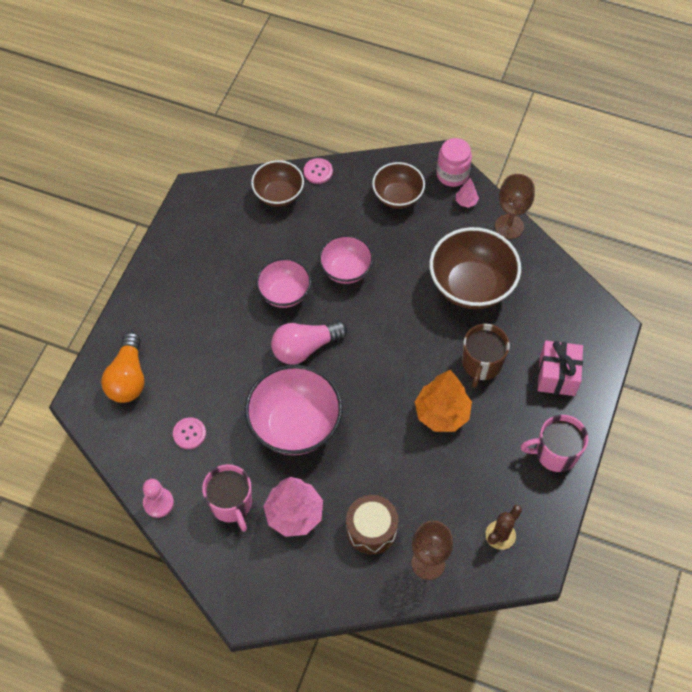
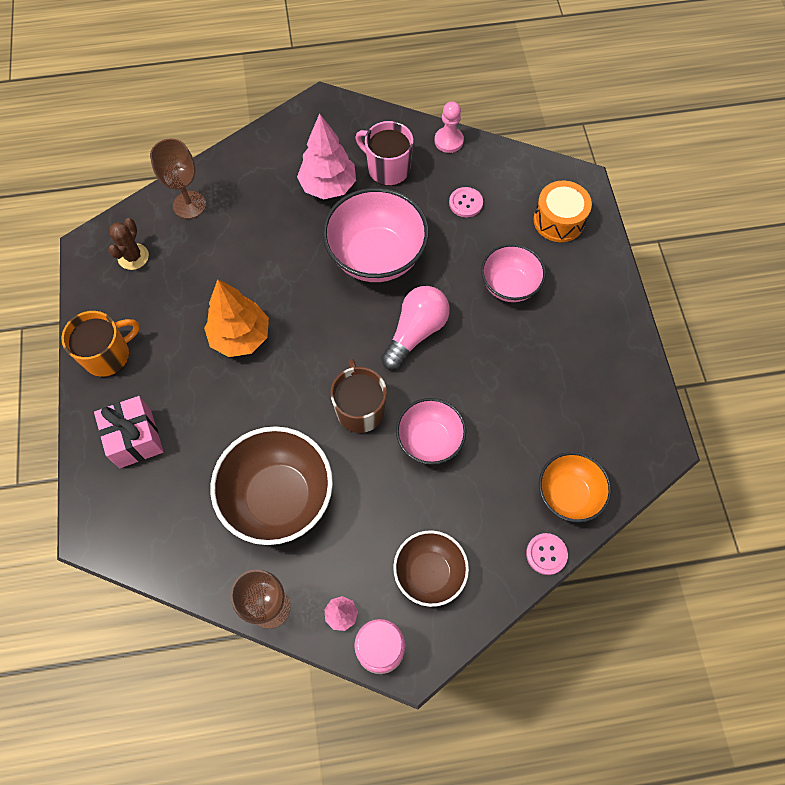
camera: 150 degrees right, 5 degrees up
orange light bulb [101,332,144,403] -> orange drum [534,181,592,242]
brown bowl [251,160,304,207] -> orange bowl [539,452,611,522]
pink bowl [256,258,311,308] -> pink bowl moved to [481,244,546,302]
brown drum [346,495,398,554] -> none
brown mug [462,324,510,388] -> brown mug moved to [330,359,387,433]
pink mug [521,415,588,472] -> orange mug [61,311,140,377]

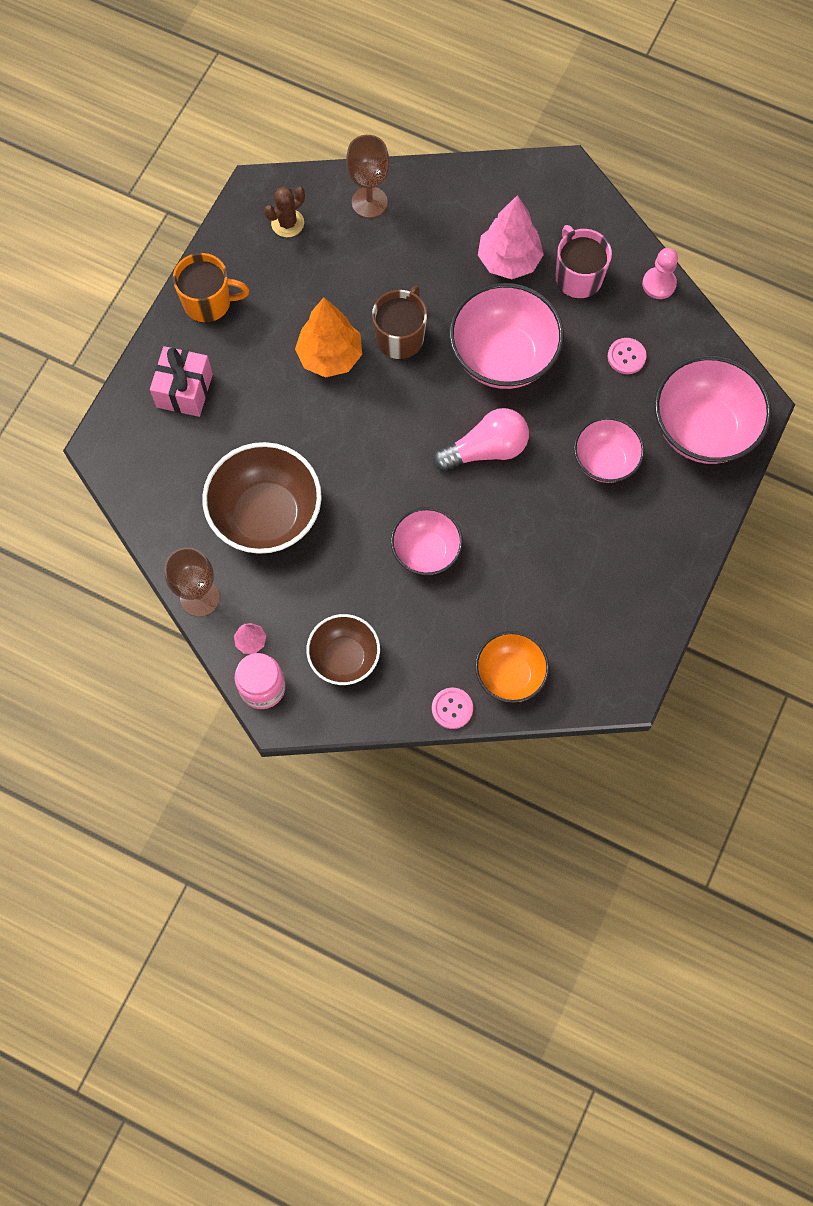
camera: 35 degrees right, 5 degrees up
brown mug [330,359,387,433] -> brown mug moved to [372,286,427,359]
orange drum [534,181,592,242] -> pink bowl [655,356,771,464]

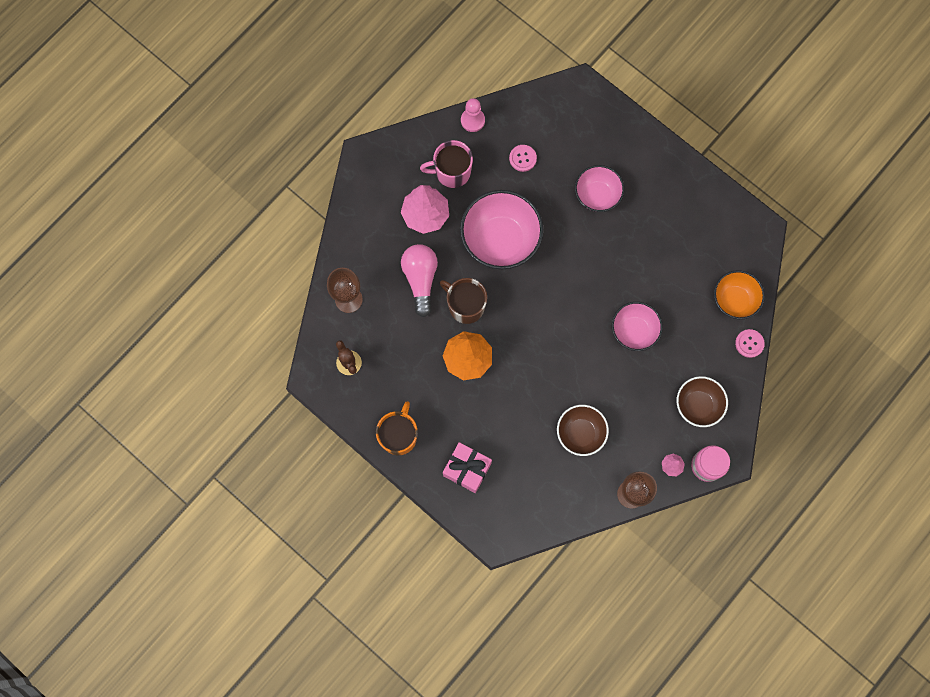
camera: 75 degrees left, 5 degrees up
brown bowl [202,442,322,554] -> brown bowl [557,405,609,456], size x0.61
pink light bulb [433,408,529,471] -> pink light bulb moved to [401,244,438,317]
pink bowl [655,356,771,464] -> none

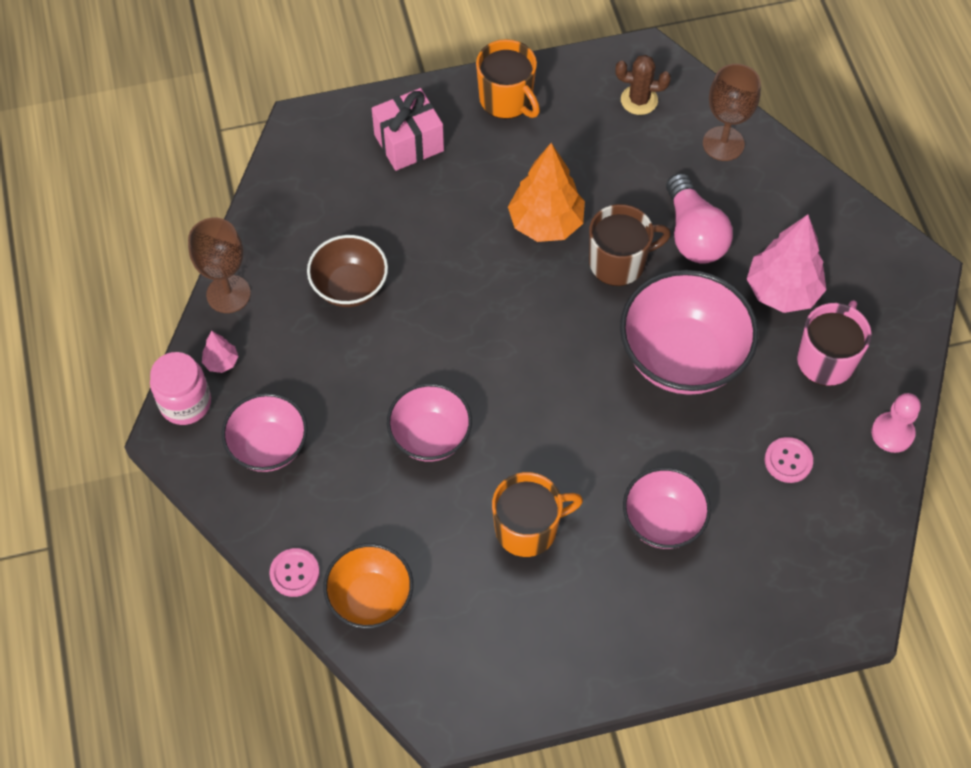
camera: 125 degrees right, 15 degrees down
pink light bulb [401,244,438,317] -> pink light bulb turned 45 degrees clockwise [666,173,733,264]
brown bowl [677,376,728,427] -> pink bowl [222,393,307,472]
none -> orange mug [492,472,583,557]

